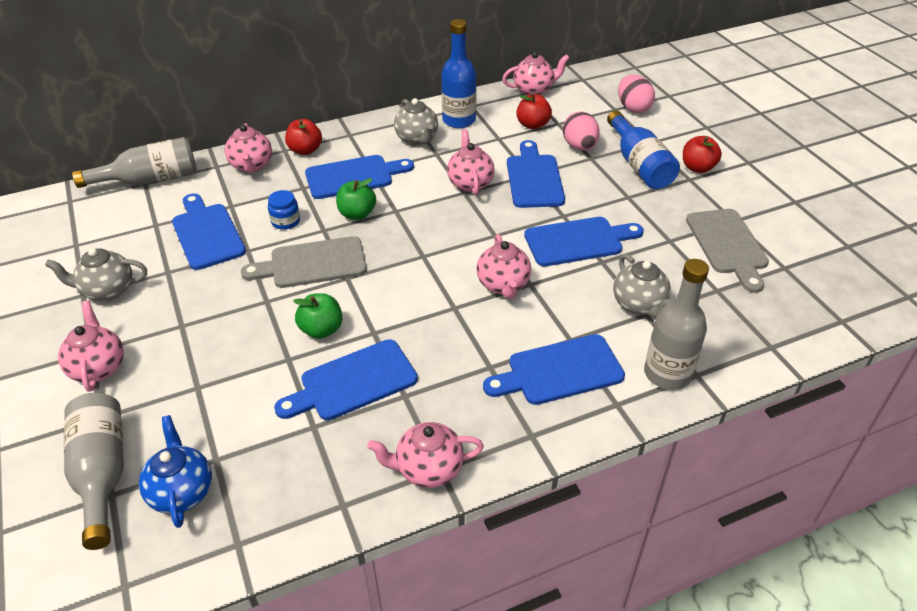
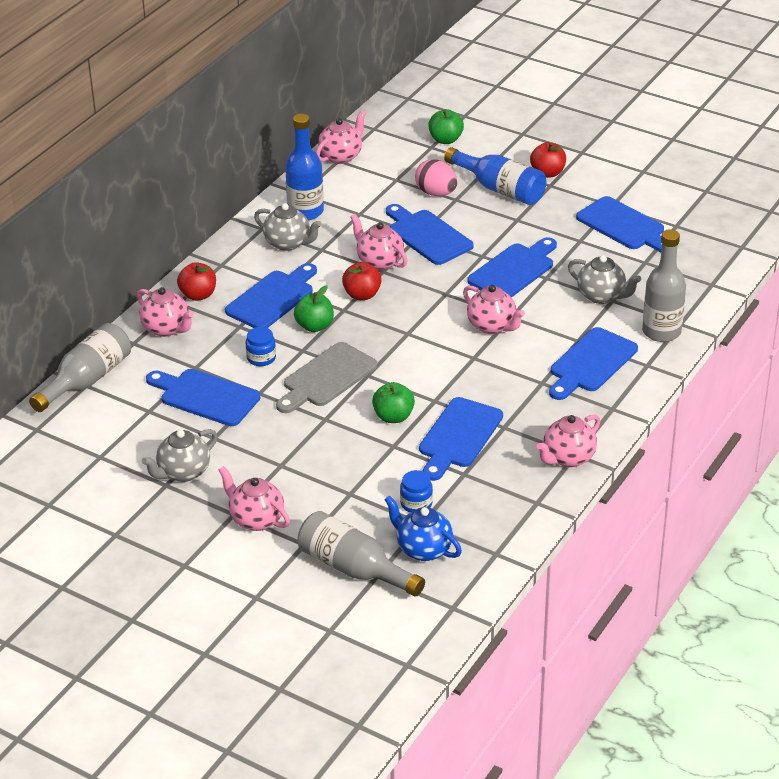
camera: 35 degrees left, 5 degrees down
red apple [516,93,552,129] -> red apple moved to [342,262,382,300]
pink egg [618,75,655,113] -> green apple [428,109,464,144]
grey cutting board [686,209,769,293] -> blue cutting board [576,196,664,252]
none -> blue jar [400,470,433,513]

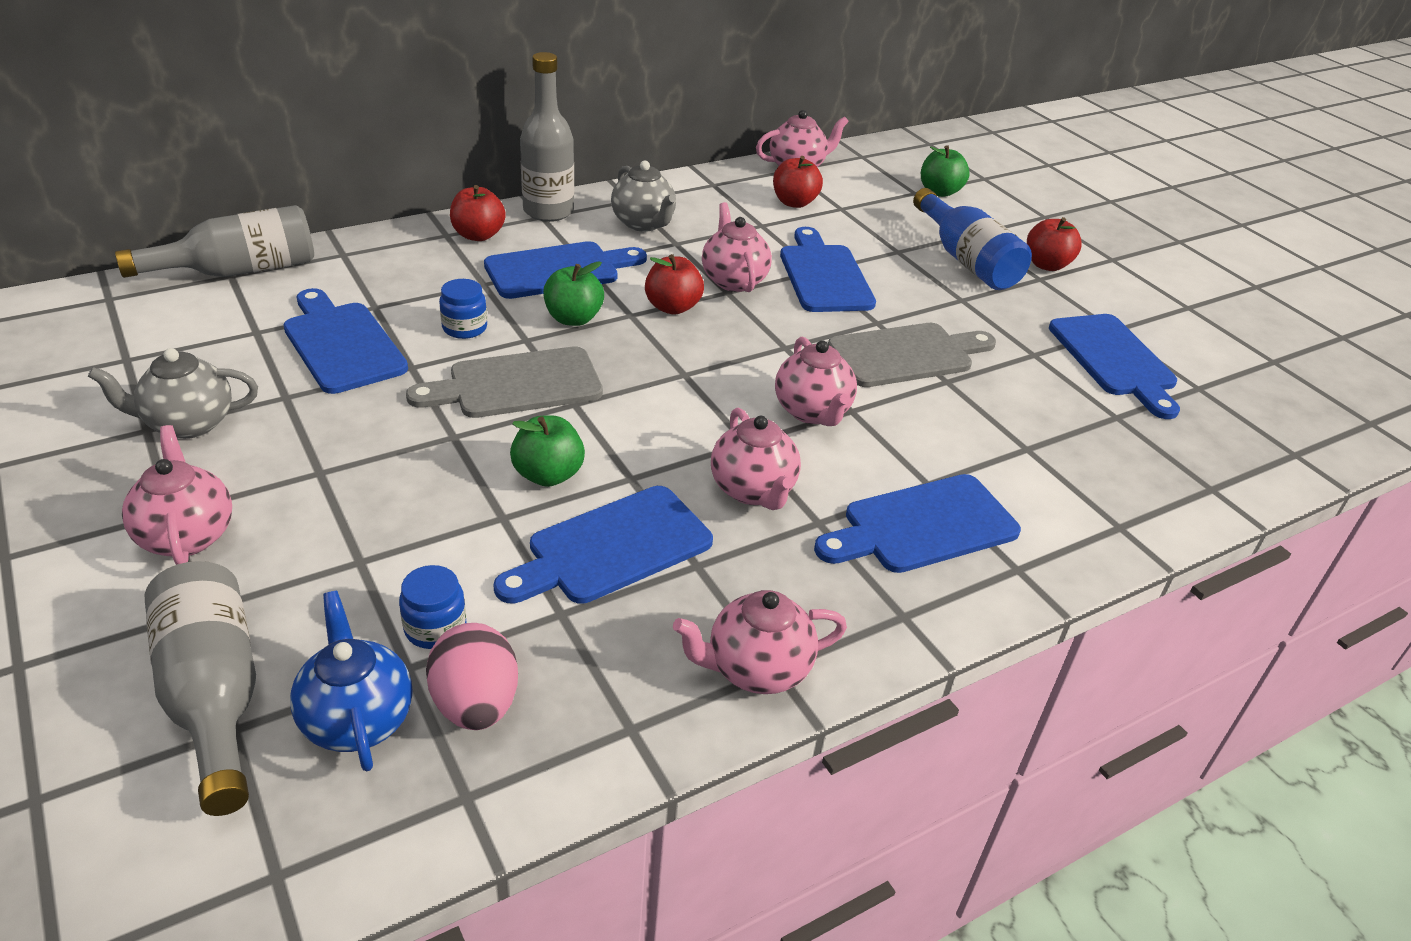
camera: 25 degrees right, 0 degrees up
pink teapot [137,287,194,337] -> pink teapot moved to [711,408,801,510]
blue bottle [285,114,324,220] -> none
pink egg [415,159,458,196] -> pink egg moved to [426,623,518,730]
blue cutting board [467,237,557,298] -> grey cutting board [828,323,996,387]
grey teapot [568,255,641,304] -> none
grey bottle [642,229,686,342] -> grey bottle moved to [520,52,574,222]
none -> red apple [773,156,823,208]

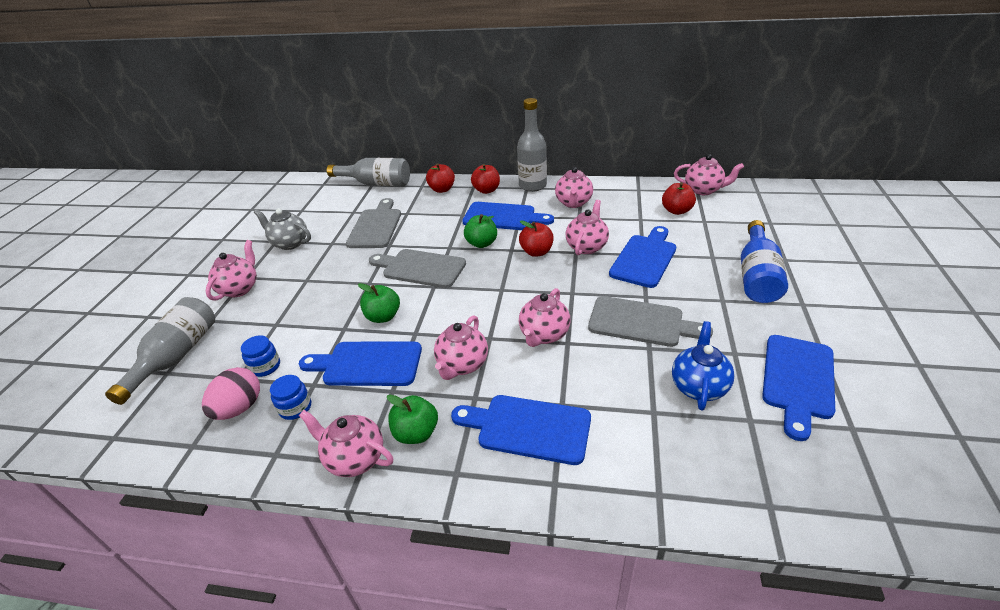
camera: 45 degrees right, 0 degrees up
blue cutting board [283,288,408,394] -> grey cutting board [346,198,401,248]
blue teapot [290,591,413,771] -> blue teapot moved to [672,321,735,411]
blue jar [439,279,487,339] -> blue jar moved to [270,375,311,420]
grey teapot [611,160,676,232] -> pink teapot [555,167,593,208]
green apple [921,145,970,197] -> green apple moved to [387,395,438,444]
red apple [1027,217,1082,271] -> red apple moved to [426,163,455,193]

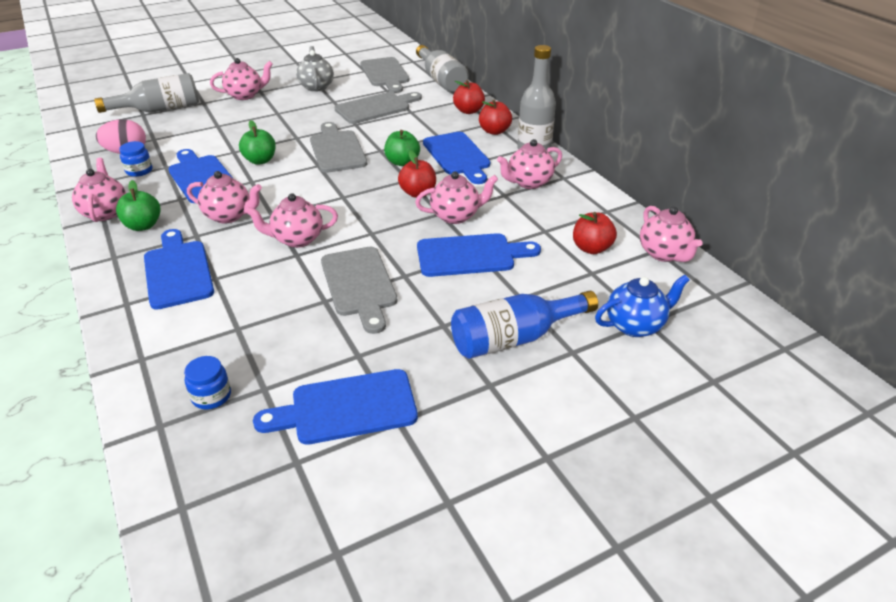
camera: 50 degrees right, 0 degrees up
blue jar [241,335,280,377] -> blue jar moved to [184,356,231,409]
pink teapot [434,315,488,380] -> pink teapot turned 150 degrees counterclockwise [187,171,262,224]
blue teapot [672,321,735,411] -> blue teapot moved to [595,275,690,337]
none -> grey cutting board [360,57,410,93]

